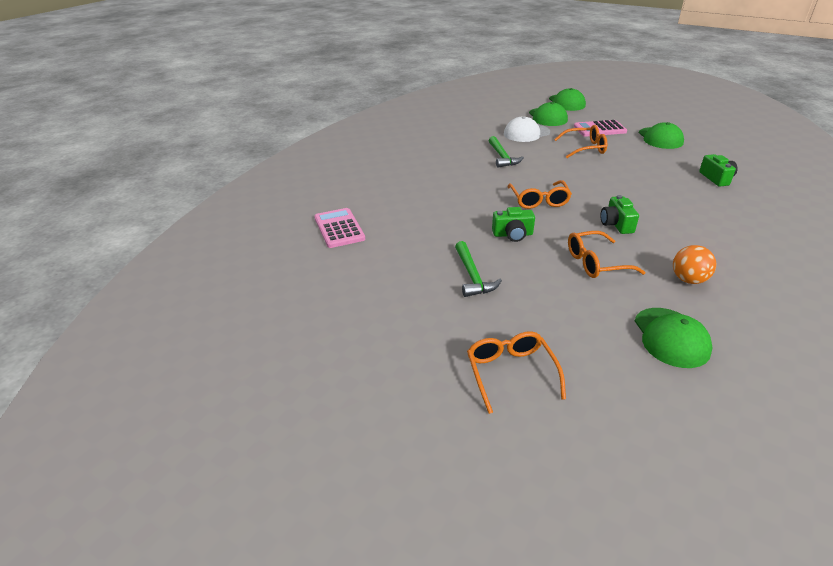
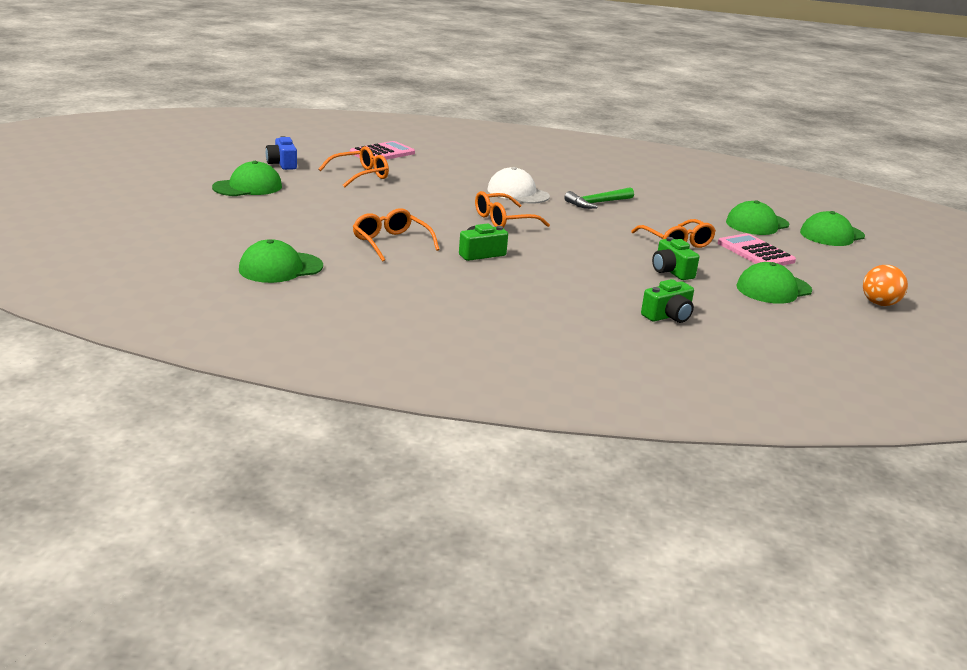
camera: 65 degrees right, 10 degrees down
green hammer [455,241,502,297] -> none
orange glasses [467,331,566,414] -> orange glasses moved to [319,146,389,187]
green camera [492,207,535,242] -> green camera moved to [652,237,699,280]
white cap [504,116,550,142] -> white cap moved to [487,167,550,203]
orange ball [673,245,716,284] -> orange ball moved to [863,265,908,306]
none -> green cap [212,161,282,196]
none -> blue camera [266,136,297,170]

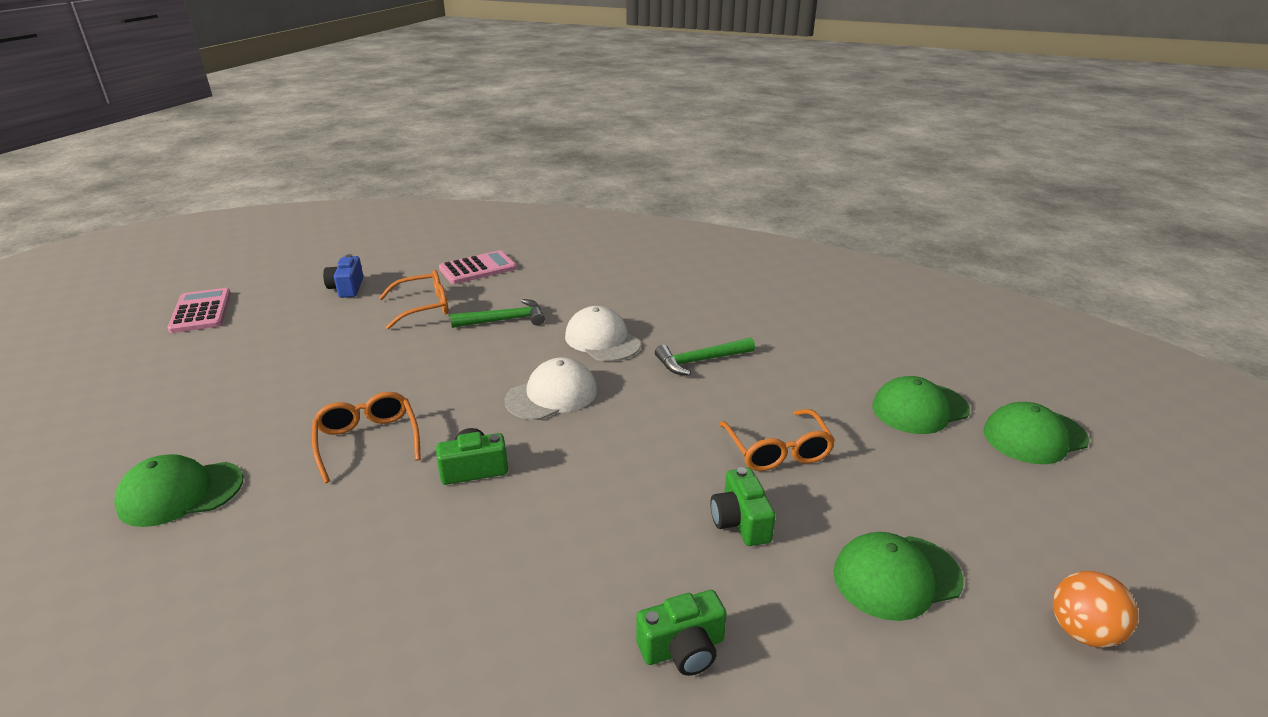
camera: 15 degrees right, 5 degrees up
green cap [212,161,282,196] -> none
orange glasses [475,191,550,228] -> white cap [504,358,597,420]
pink calculator [718,233,796,266] -> pink calculator moved to [167,288,231,333]
none -> green hammer [450,299,545,328]

